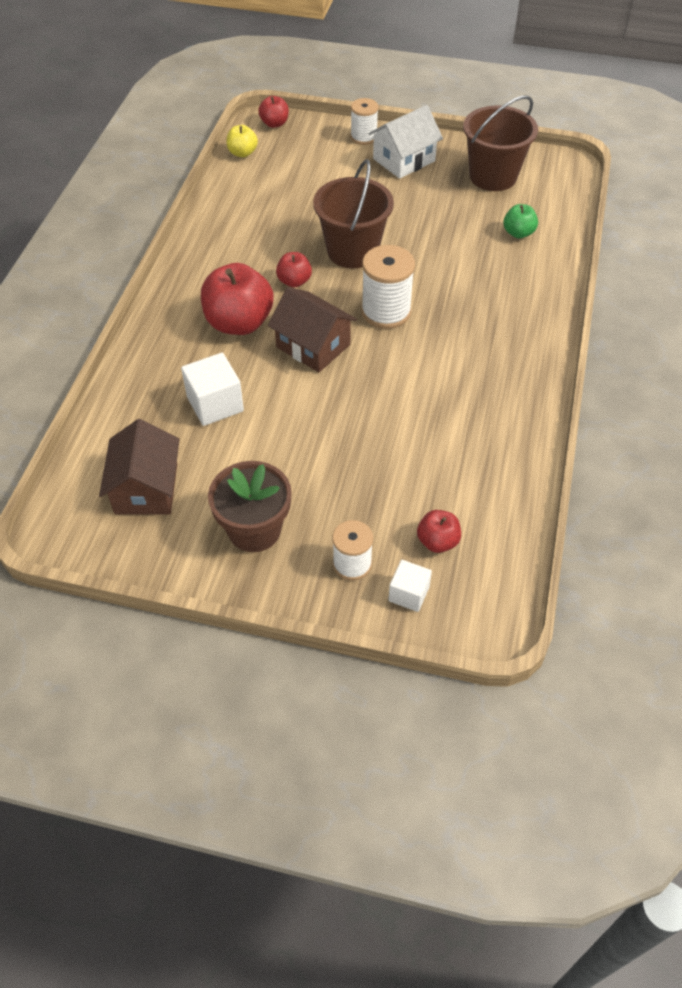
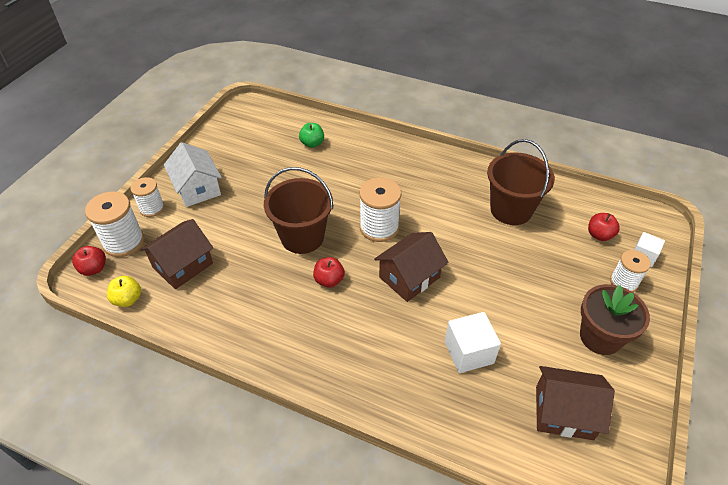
camera: 80 degrees left, 5 degrees down
red apple [201,263,274,335] -> none
brown bucket [463,95,538,191] -> brown bucket moved to [487,139,555,225]
none -> white spool [85,191,144,257]
none -> brown house [140,219,213,289]

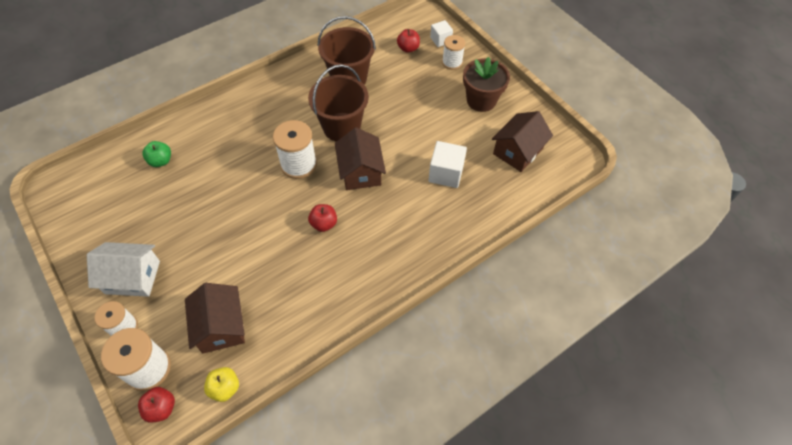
camera: 60 degrees left, 10 degrees up
brown bucket [264,167,333,254] -> brown bucket moved to [308,64,369,142]

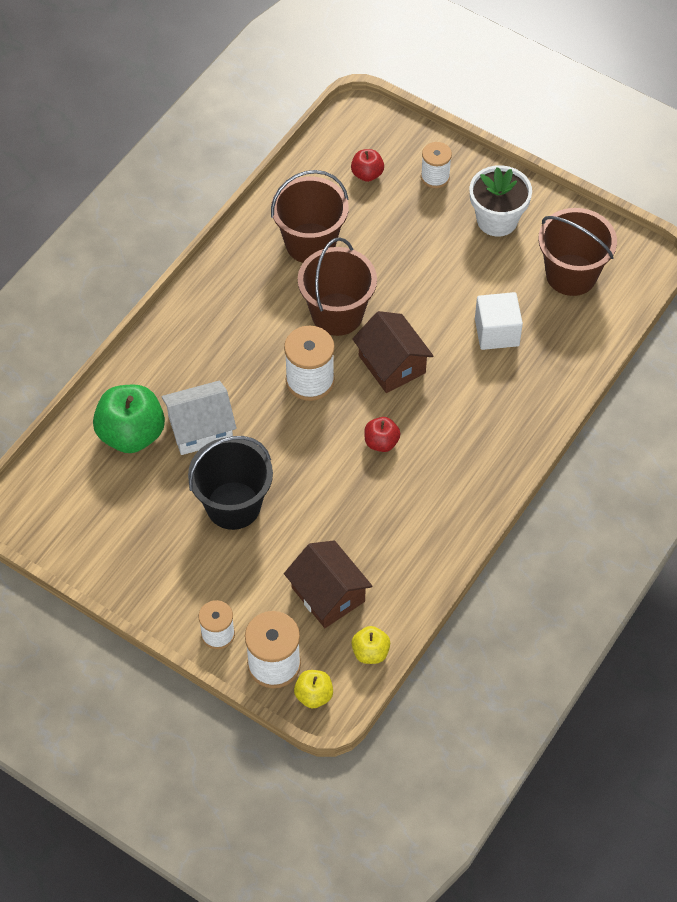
camera: 20 degrees left, 0 degrees up
white house [87,242,160,297] -> white house moved to [161,381,237,455]
red apple [138,387,175,423] -> yellow apple [294,670,333,708]
green apple [143,141,171,167] -> green apple [93,385,165,453], size x1.95
white cube [430,20,453,47] -> none
brown flower pot [463,57,510,112] -> white flower pot [469,165,532,237]
brown house [492,111,553,172] -> brown bucket [538,208,617,296]
none -> black bucket [188,436,273,530]

